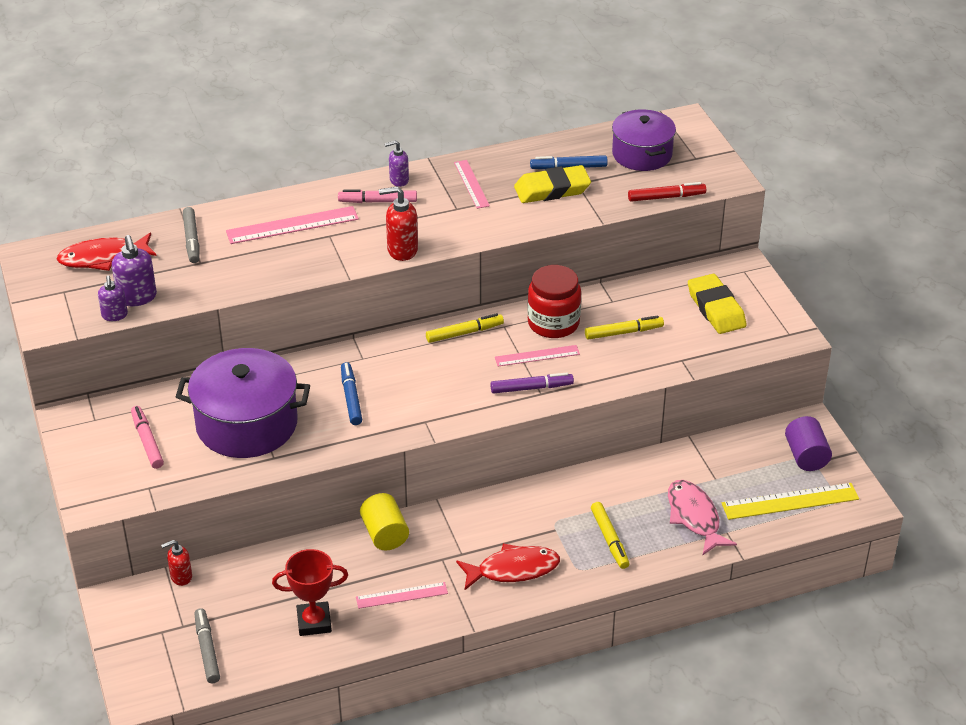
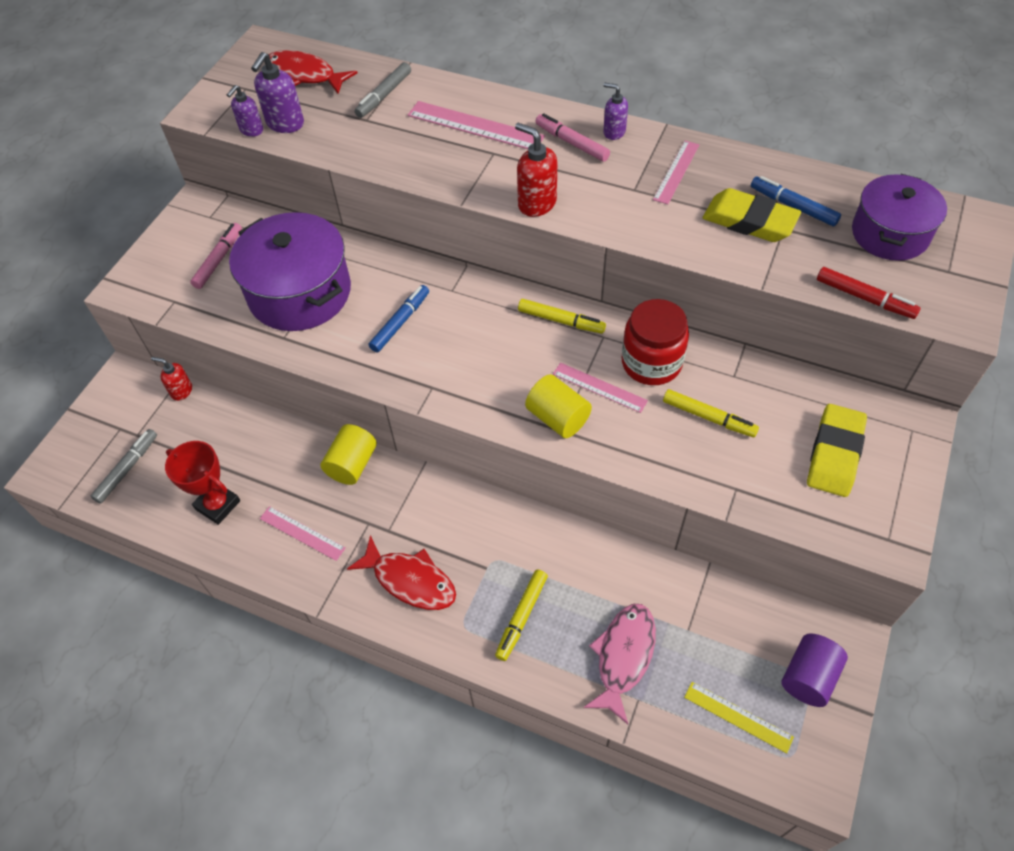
camera: 45 degrees right, 15 degrees up
purple marker [491,372,574,394] -> yellow cylinder [525,374,592,438]
yellow ruler [722,483,859,520] -> yellow ruler [684,682,794,753], size x0.63

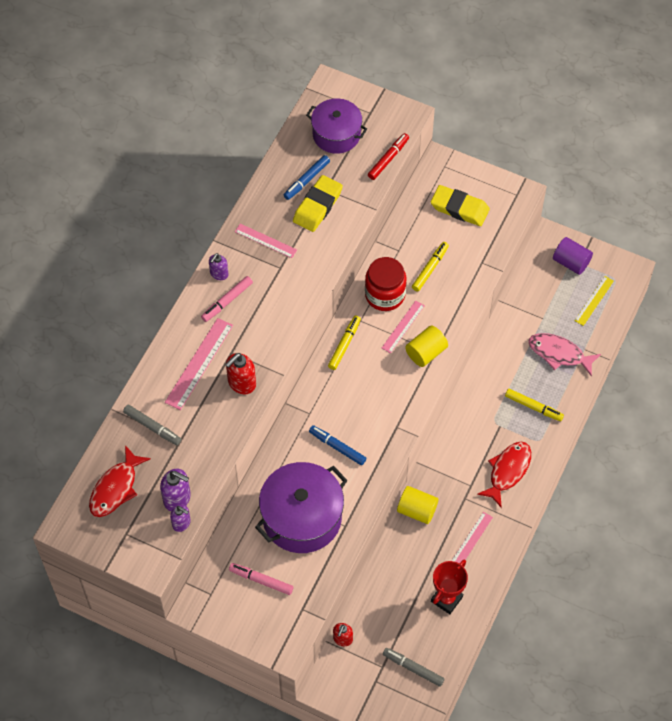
camera: 90 degrees left, 5 degrees up
red soap dispenser [515,123,557,217] -> red soap dispenser moved to [225,353,256,394]

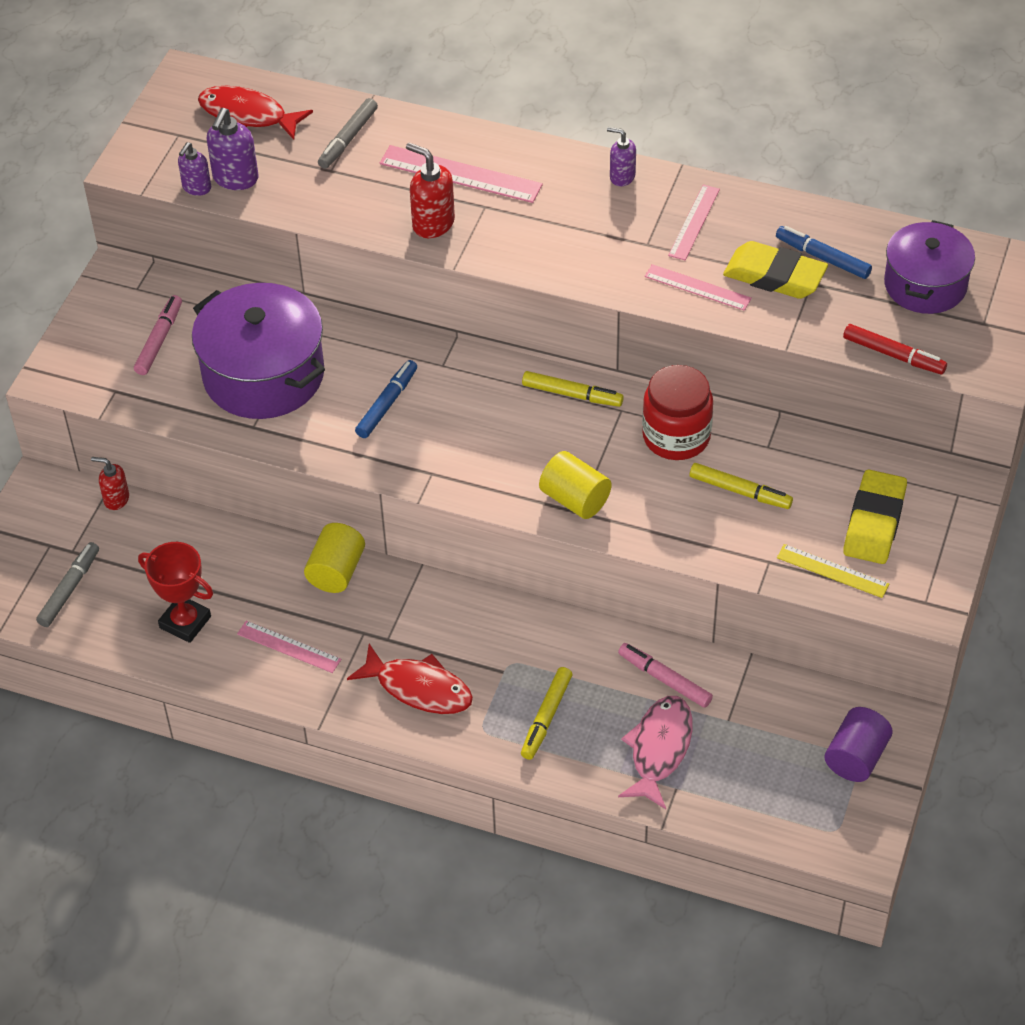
camera: 85 degrees right, 10 degrees down
pink marker [201,276,253,322] -> pink marker moved to [618,643,713,708]
pink ruler [382,301,425,353] -> pink ruler moved to [645,264,752,311]
yellow ruler [575,276,614,326] -> yellow ruler moved to [777,544,889,598]

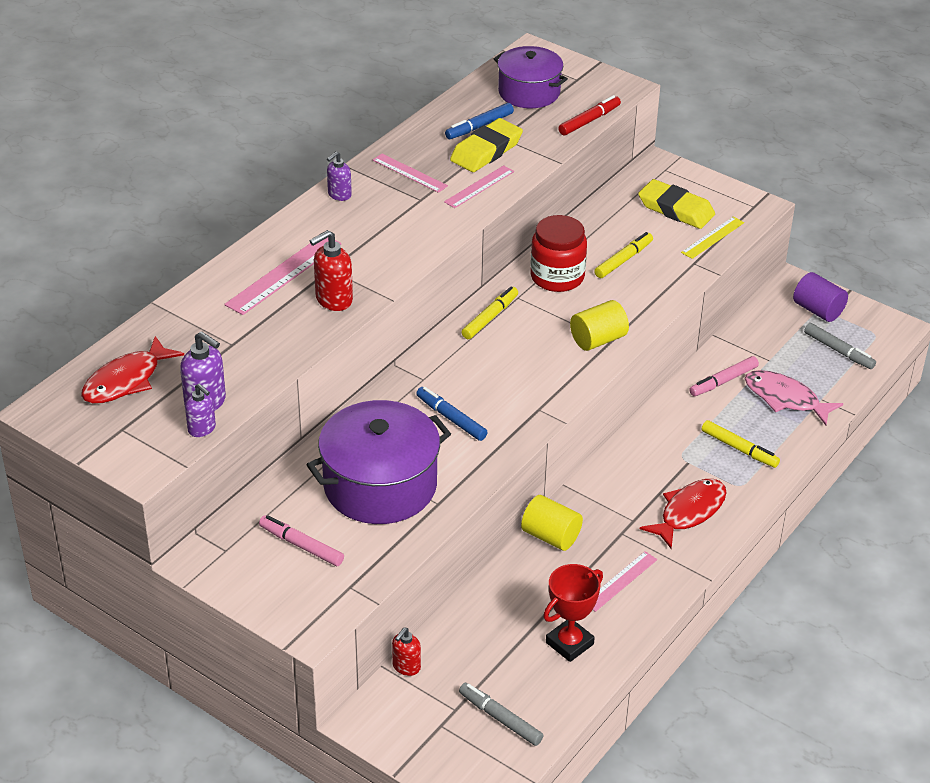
camera: 75 degrees left, 10 degrees down
grey marker [318,98,378,169] -> grey marker moved to [804,323,876,369]

